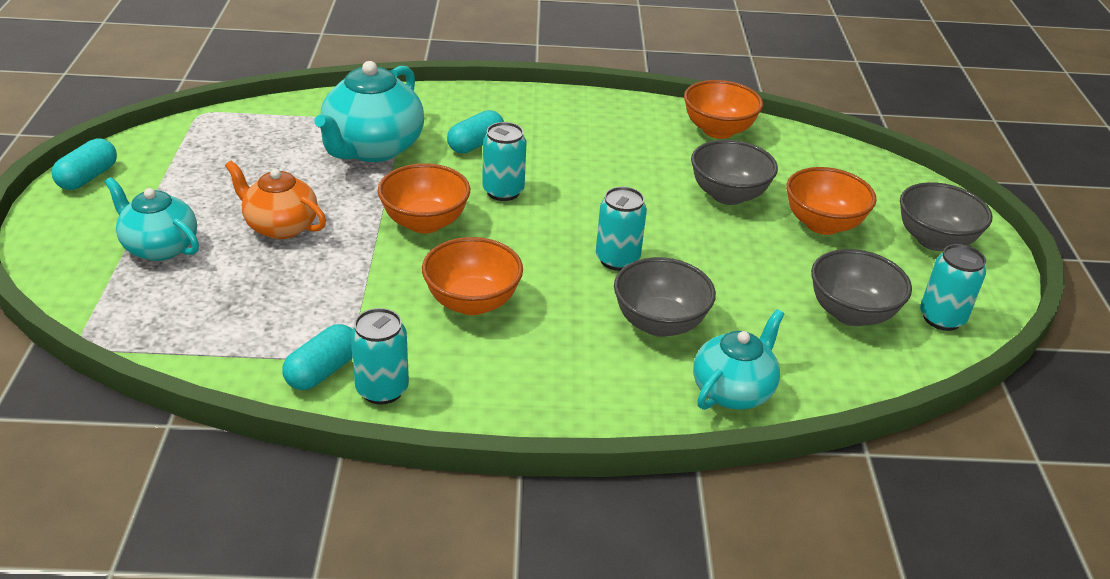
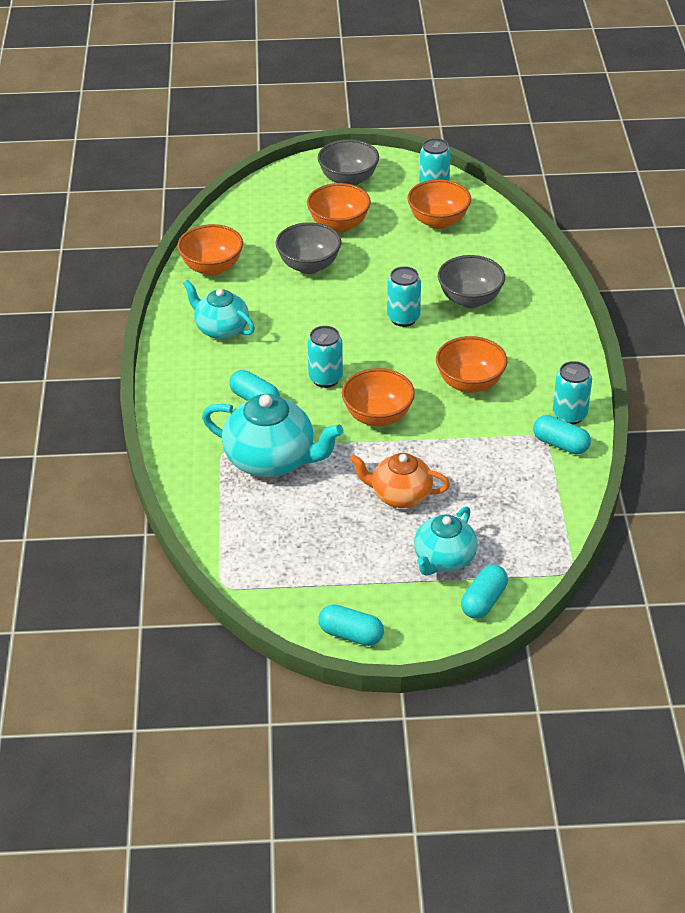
camera: 90 degrees left, 5 degrees up
orange teapot [225,161,326,239] -> orange teapot turned 75 degrees clockwise [350,453,450,508]
turquoise teapot [693,309,784,410] -> turquoise teapot moved to [183,280,255,339]
grey bowl [811,249,912,326] -> orange bowl [407,179,471,229]
none -> turquoise capsule [461,564,508,619]

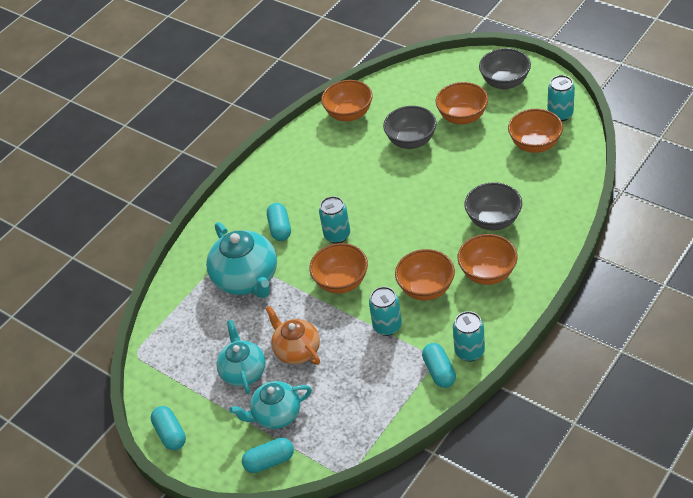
camera: 45 degrees right, 5 degrees up
turquoise teapot [183,280,255,339] -> turquoise teapot moved to [216,320,266,394]
turquoise can [387,266,421,327] -> turquoise can moved to [369,287,402,336]
none -> orange bowl [458,234,518,285]

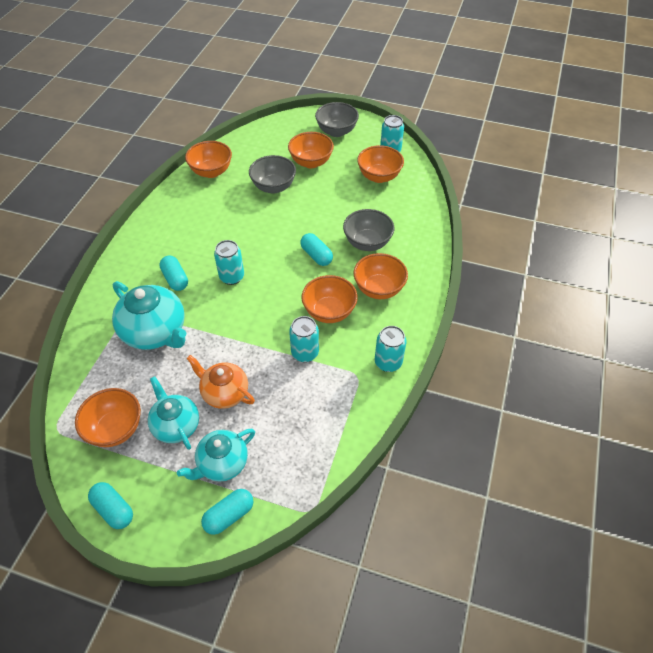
camera: 25 degrees left, 5 degrees up
orange bowl [309,243,368,294] -> orange bowl moved to [75,388,141,447]
turquoise capsule [422,343,456,388] -> turquoise capsule moved to [300,233,333,266]

